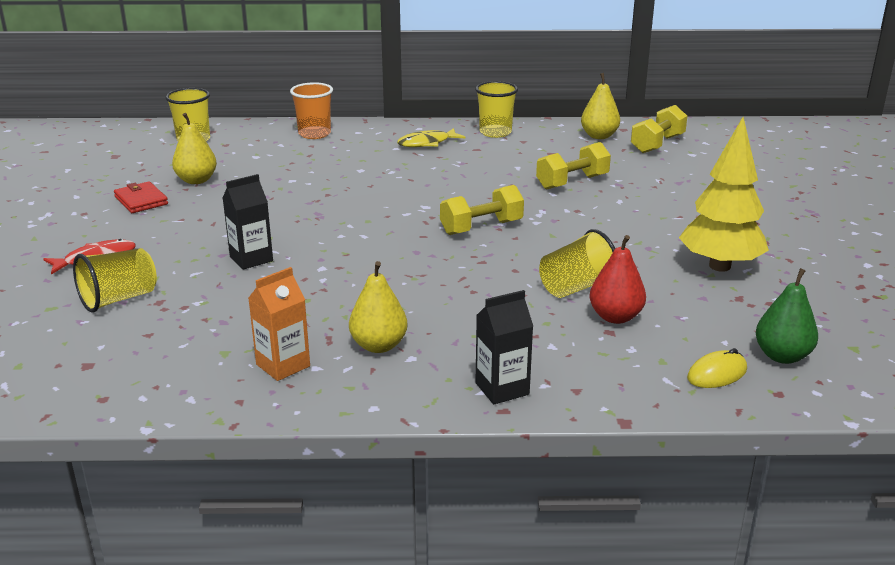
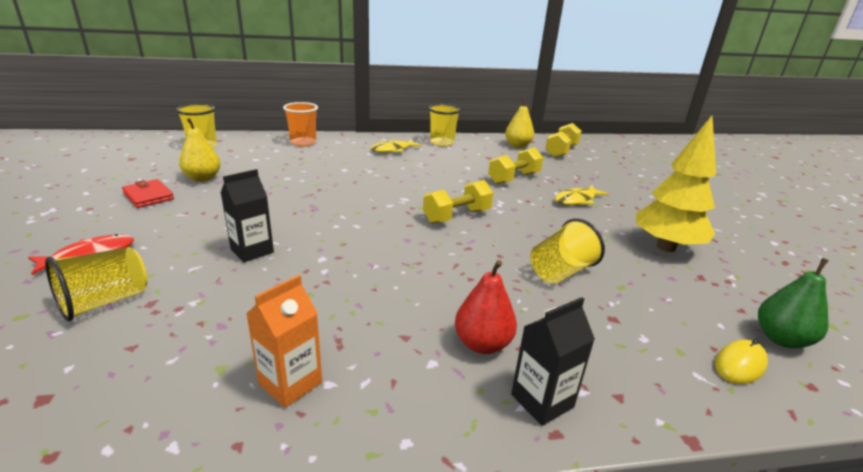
camera: 10 degrees left, 0 degrees up
yellow pear [349,261,408,353] -> none
red pear [590,235,646,324] -> red pear moved to [455,260,517,354]
none -> yellow fish [555,185,609,205]

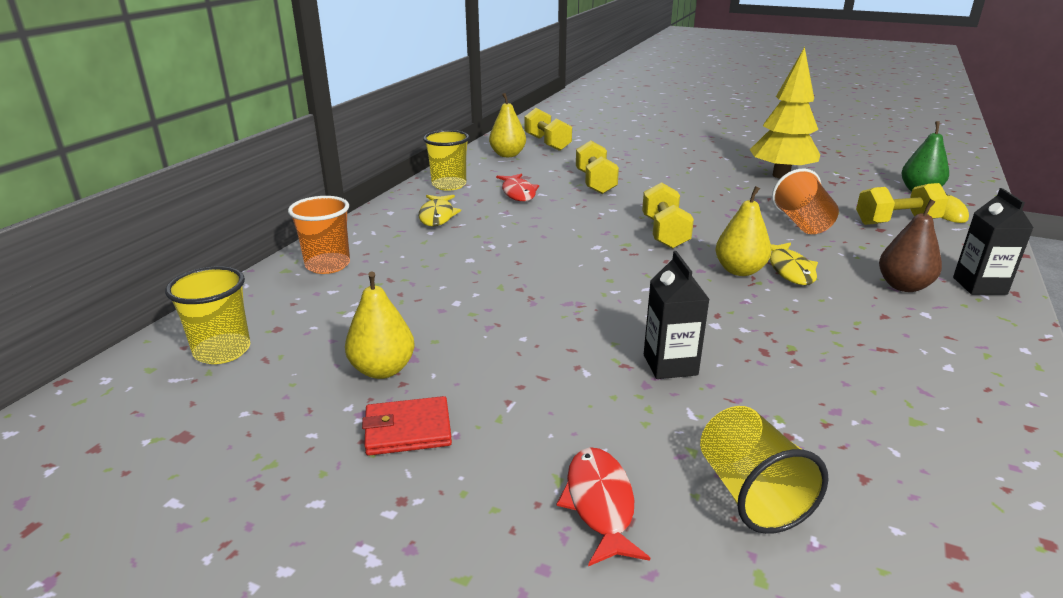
camera: 55 degrees left, 0 degrees up
orange carton [246,275,322,408] -> none
red pear [455,260,517,354] -> brown pear [879,199,942,292]
yellow cup [530,218,605,283] -> orange cup [772,169,839,234]
yellow fish [555,185,609,205] -> yellow fish moved to [770,242,818,285]
none -> red fish [496,173,539,201]
none -> yellow pear [716,186,771,276]
none -> yellow dumbbell [856,183,949,225]

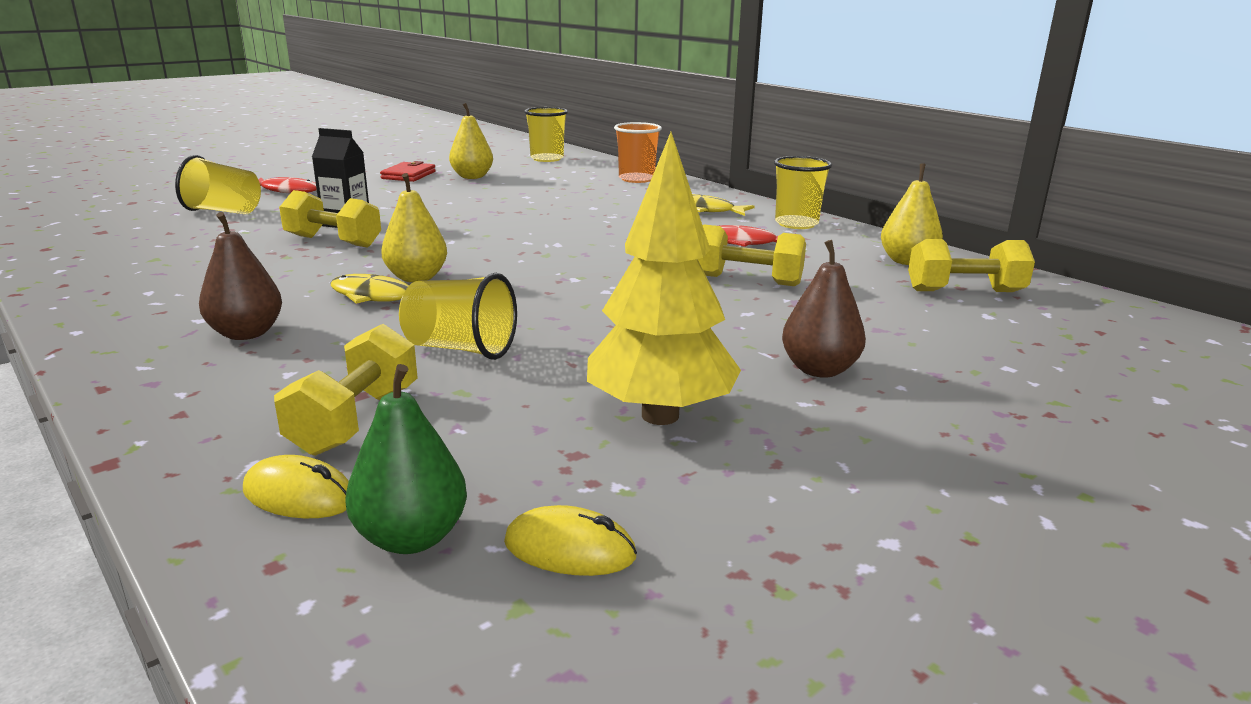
camera: 115 degrees right, 5 degrees down
yellow dumbbell [642,182,694,249] -> yellow dumbbell moved to [279,190,381,248]
orange cup [772,169,839,234] -> yellow cup [399,273,517,360]
black carton [953,188,1034,295] -> none
none -> yellow mouse [504,505,637,576]
none -> brown pear [782,240,866,378]

